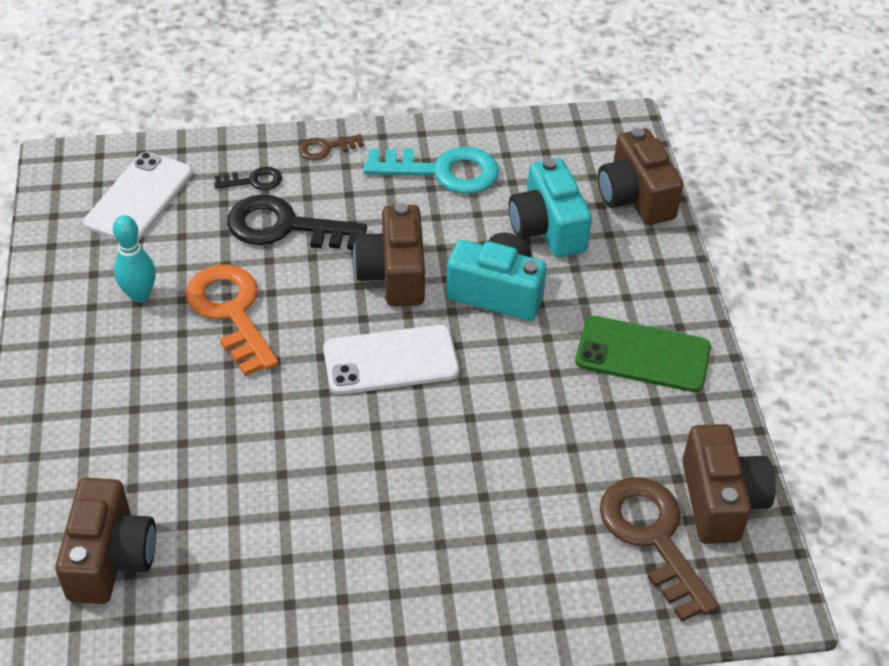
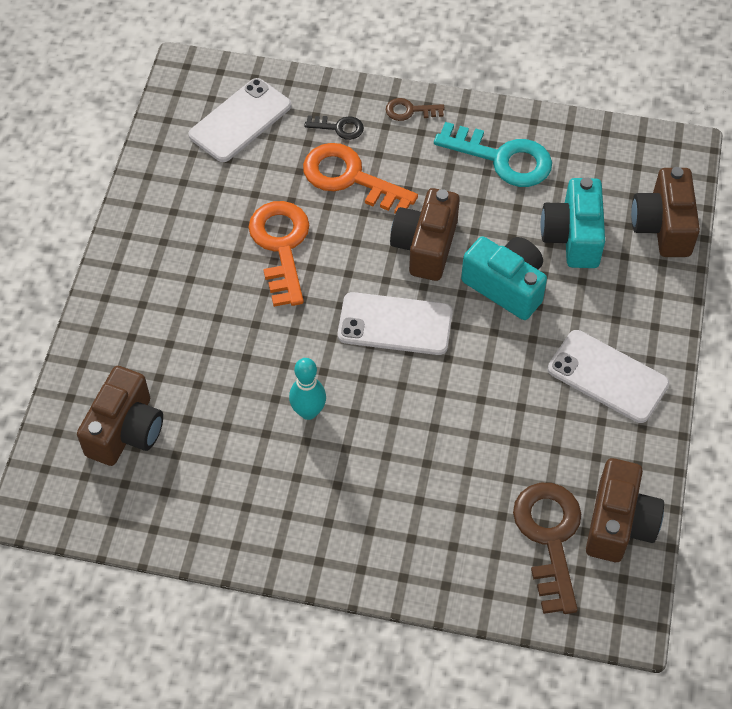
camera: 20 degrees right, 10 degrees up
turquoise bowling pin [113,215,156,302] -> turquoise bowling pin moved to [289,358,326,420]
black key [227,194,367,250] -> orange key [303,143,418,214]
green phone [575,316,711,392] -> white phone [548,330,669,423]

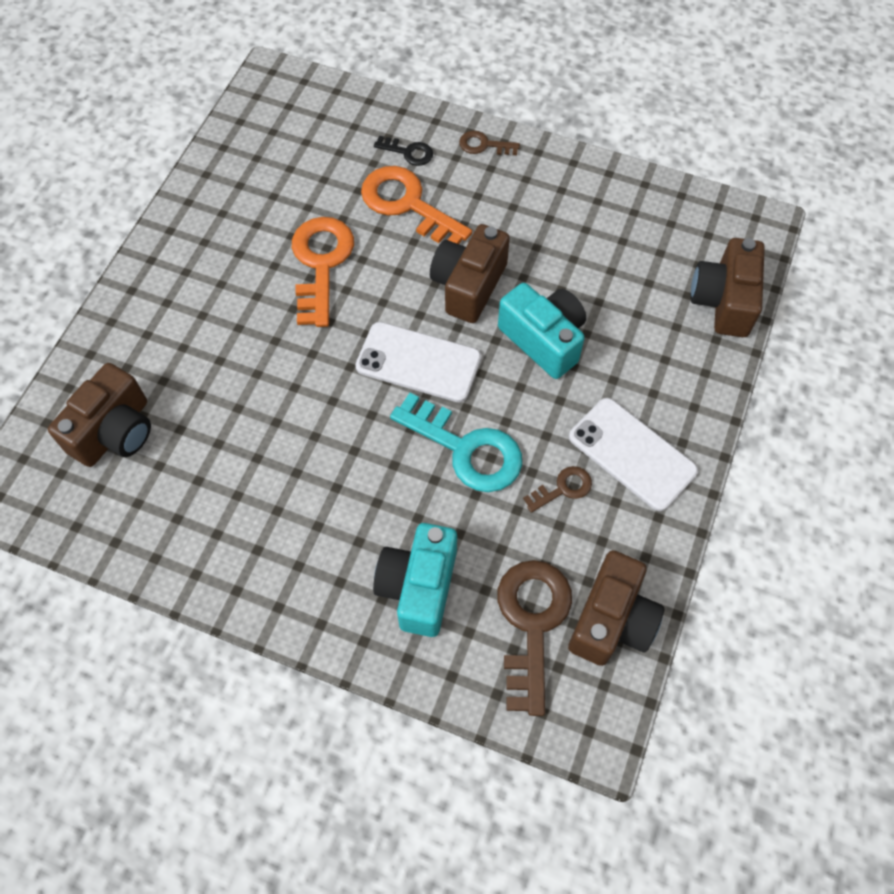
camera: 10 degrees right, 5 degrees up
white phone [188,78,291,162] -> none
turquoise bowling pin [289,358,326,420] -> none
turquoise key [434,122,552,187] -> turquoise key moved to [390,393,522,492]
turquoise camera [541,177,605,268] -> turquoise camera moved to [373,523,457,637]
none -> brown key [523,466,592,513]

